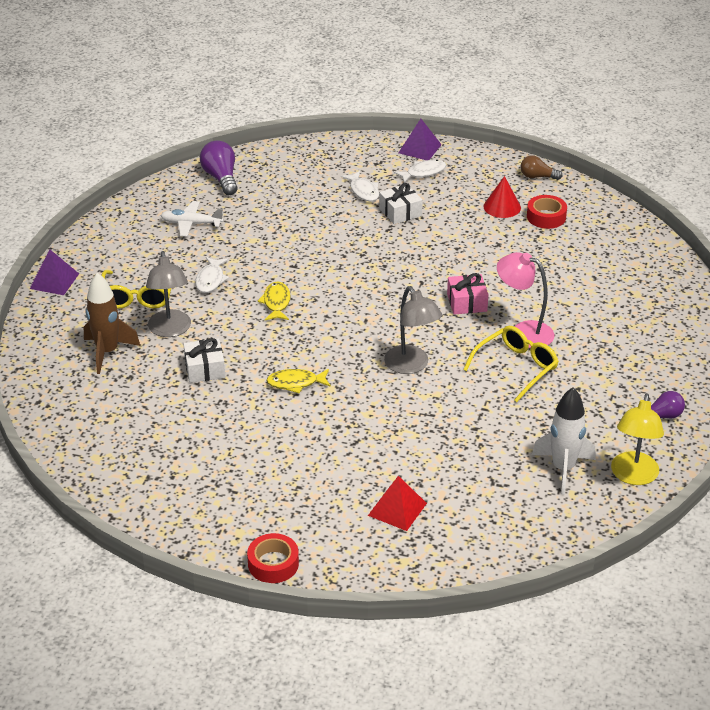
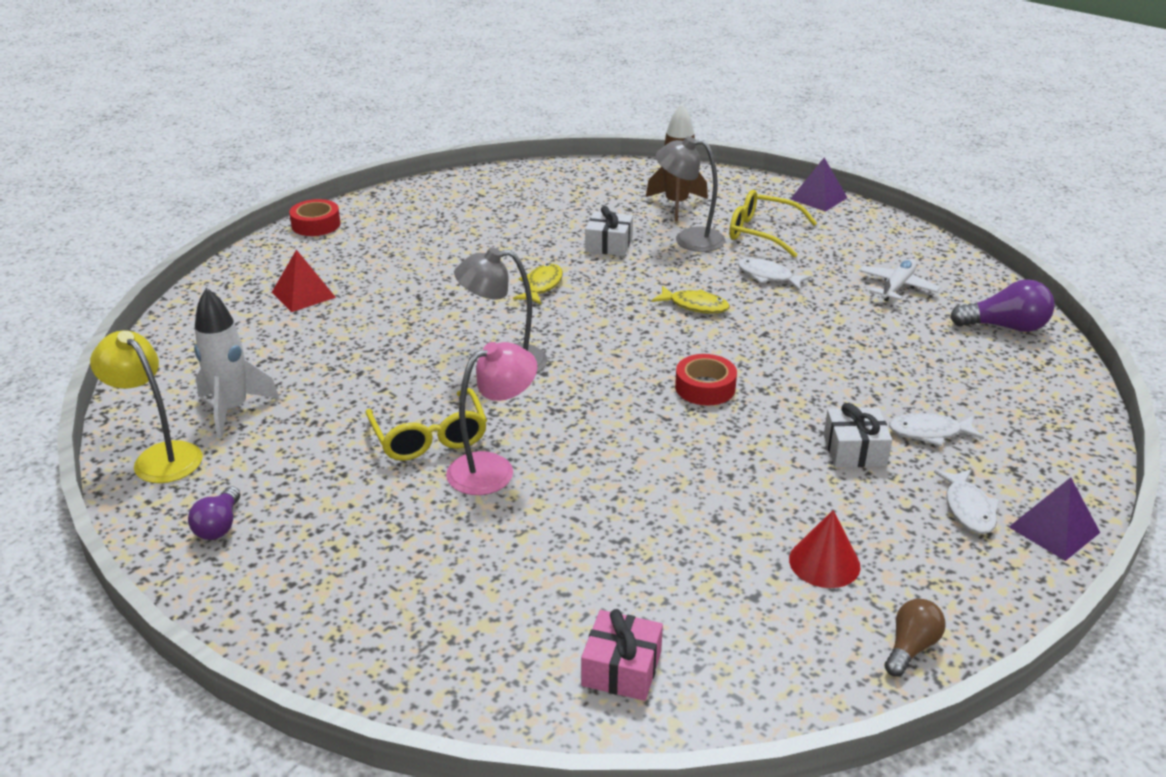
camera: 115 degrees right, 5 degrees down
pink gift [447,273,489,315] -> pink gift moved to [581,609,663,701]
red tape [527,195,567,229] -> red tape moved to [675,354,737,406]

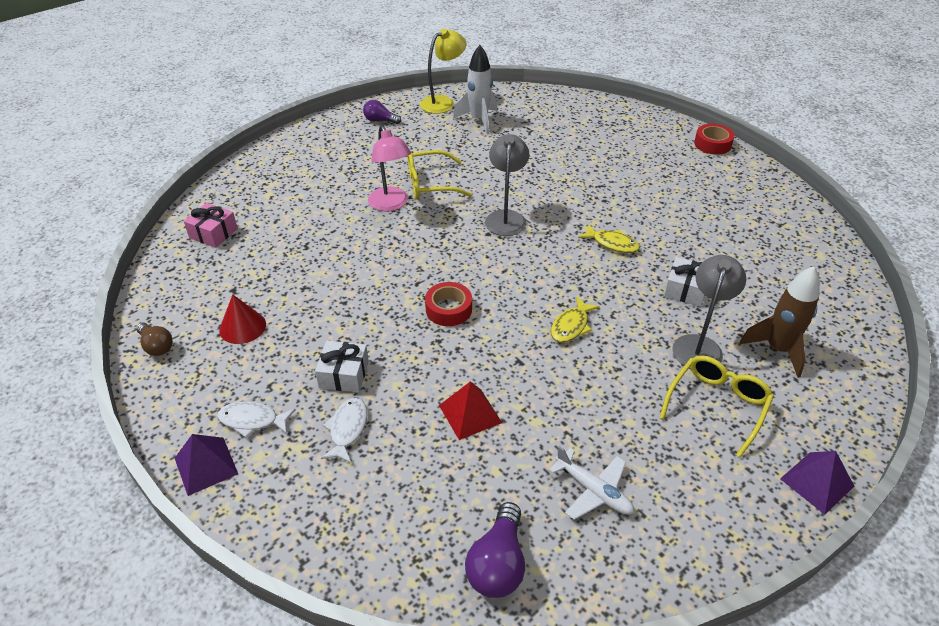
camera: 100 degrees right, 10 degrees up
red pyramid [272,250,336,312] -> red pyramid moved to [439,381,502,440]
white fish [738,258,812,290] -> none

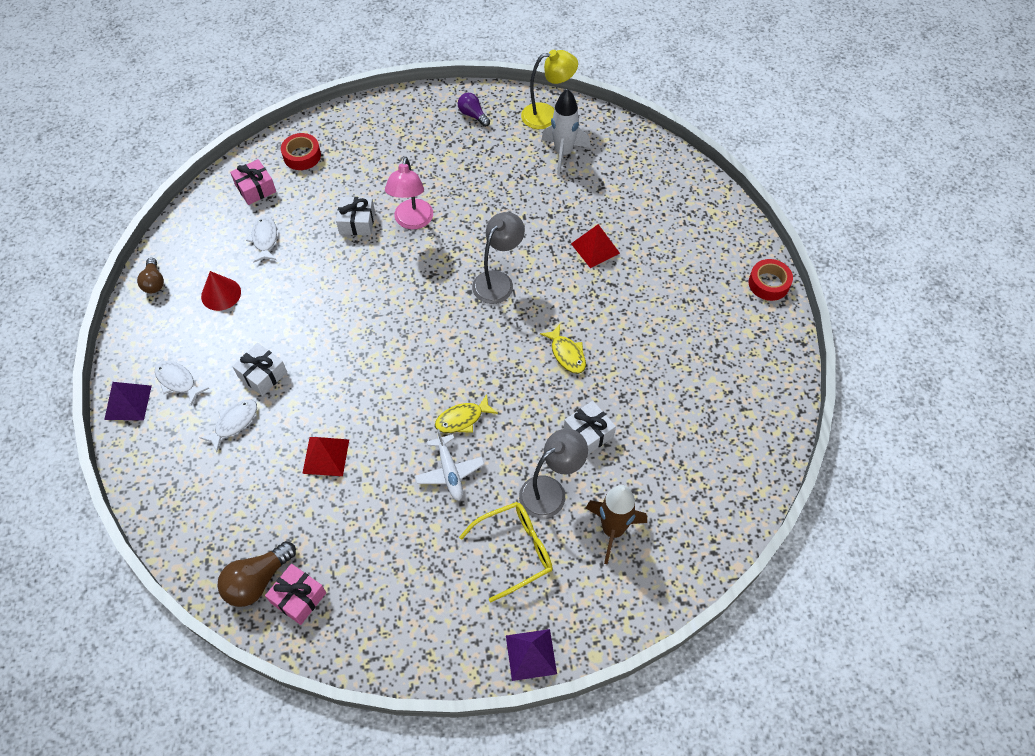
camera: 30 degrees right, 15 degrees up
yellow glasses [408,150,472,199] -> none
red tape [425,282,472,326] -> red tape moved to [281,133,321,170]
purple light bulb [465,502,525,598] -> brown light bulb [218,541,296,607]
white plane [549,446,634,520] -> white plane moved to [415,429,485,501]
none -> white fish [246,216,277,263]
none -> pink gift [265,564,326,625]
none -> white gift [336,197,375,235]
none -> red pyramid [571,224,620,268]

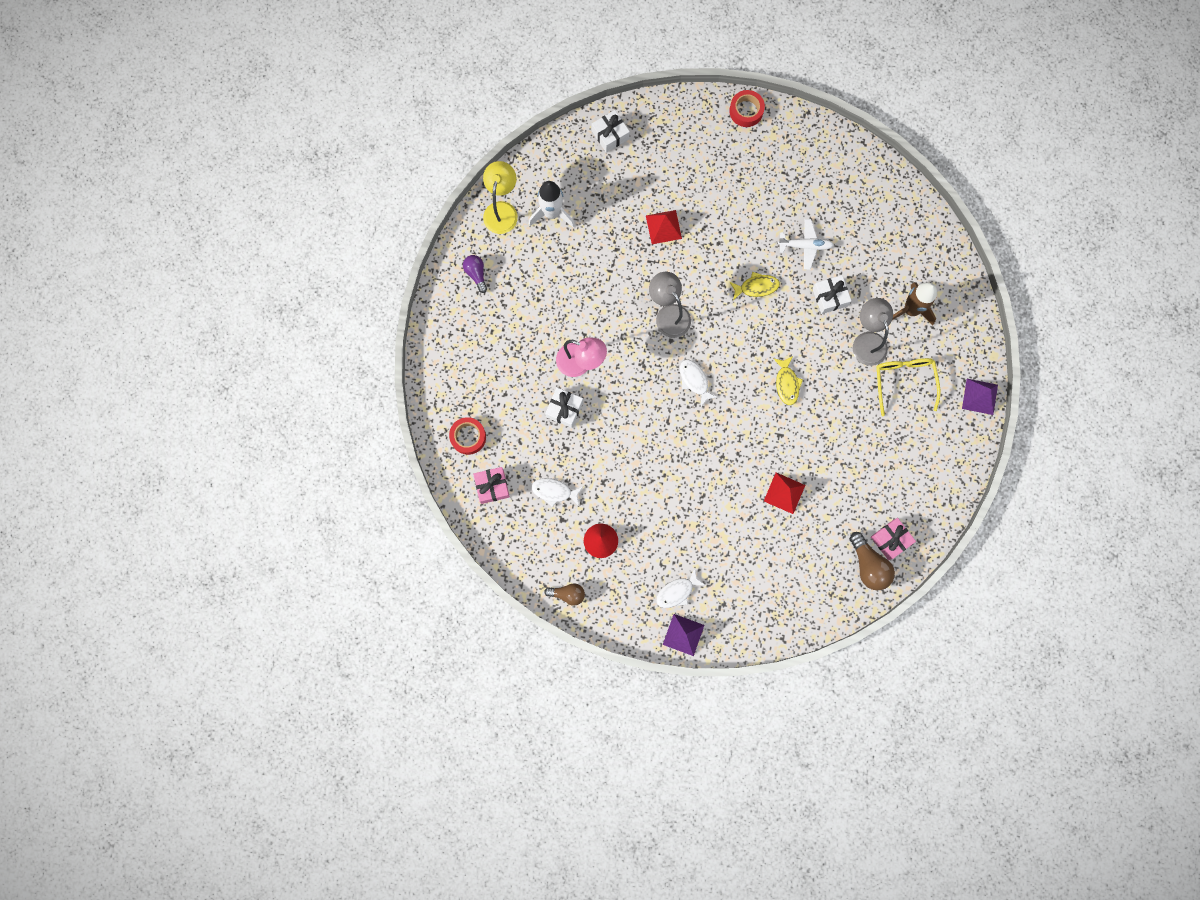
camera: 70 degrees left, 20 degrees up
white fish [199,400,257,452] -> white fish moved to [680,359,718,407]
white gift [232,343,287,396] -> white gift moved to [592,110,630,153]
white plane [415,429,485,501] -> white plane moved to [778,219,834,270]
purple light bulb [458,93,490,127] -> purple light bulb turned 90 degrees clockwise [463,255,487,293]

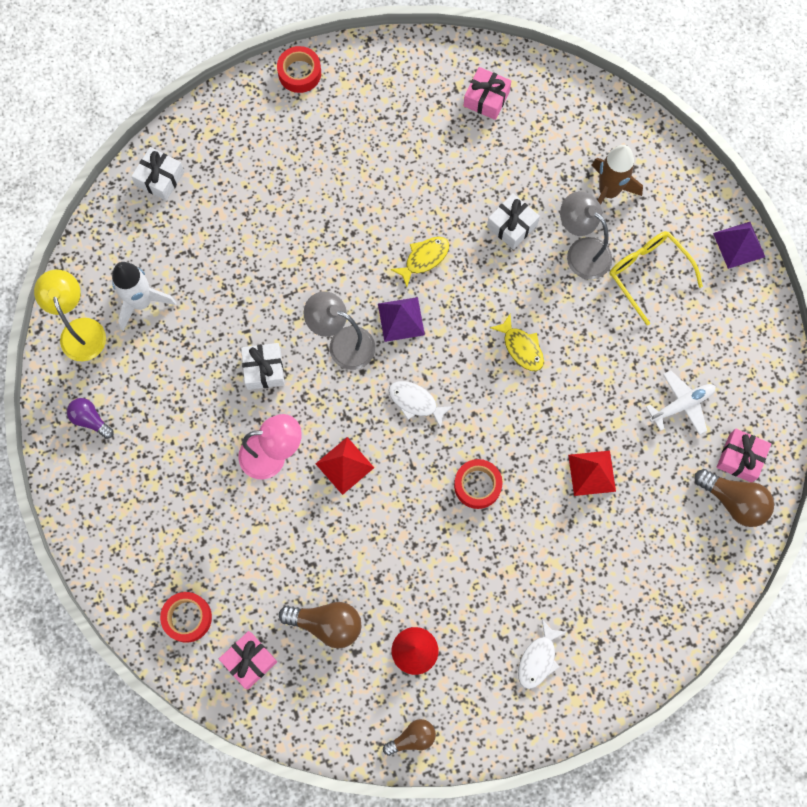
camera: 30 degrees left, 5 degrees down
white fish [531,478,583,507] -> brown light bulb [279,602,361,648]
white gift [545,388,583,428] -> white gift moved to [241,343,285,390]
red pyramid [646,210,682,244] -> red pyramid moved to [316,437,374,495]
purple pyramid [663,614,704,656] -> purple pyramid moved to [378,297,425,342]
white plane [778,219,834,270] -> white plane moved to [646,370,716,435]
none -> red tape [454,459,503,509]
none -> pink gift [464,67,511,120]

